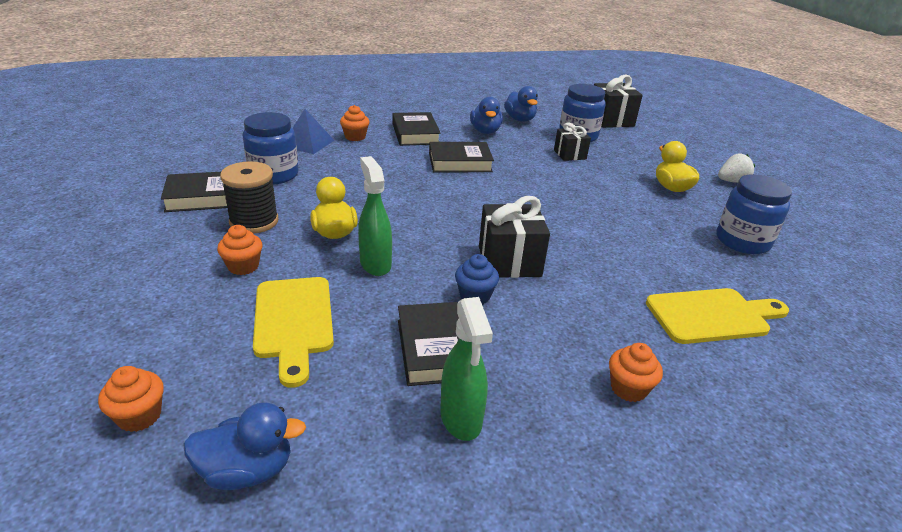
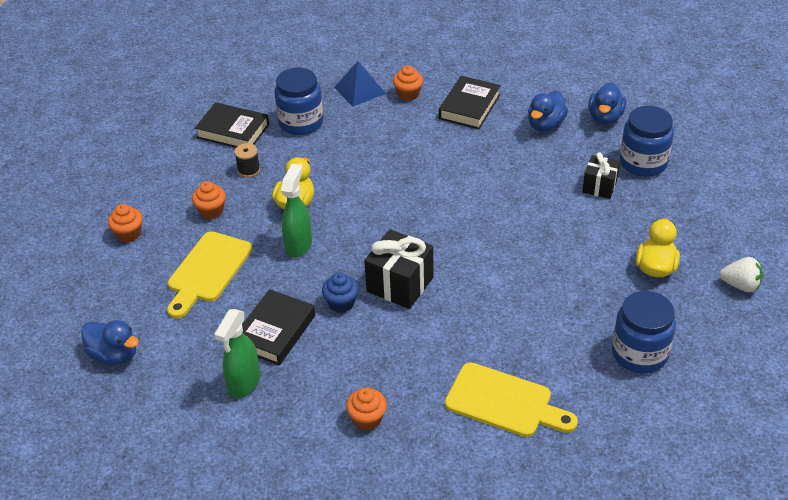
camera: 40 degrees right, 10 degrees up
orange cupcake [98,366,164,432] -> orange cupcake moved to [108,204,143,242]
black spool [220,161,279,234] -> black spool [234,143,260,178], size x0.56
black book [429,142,494,172] -> none
black gift [594,75,643,128] -> none

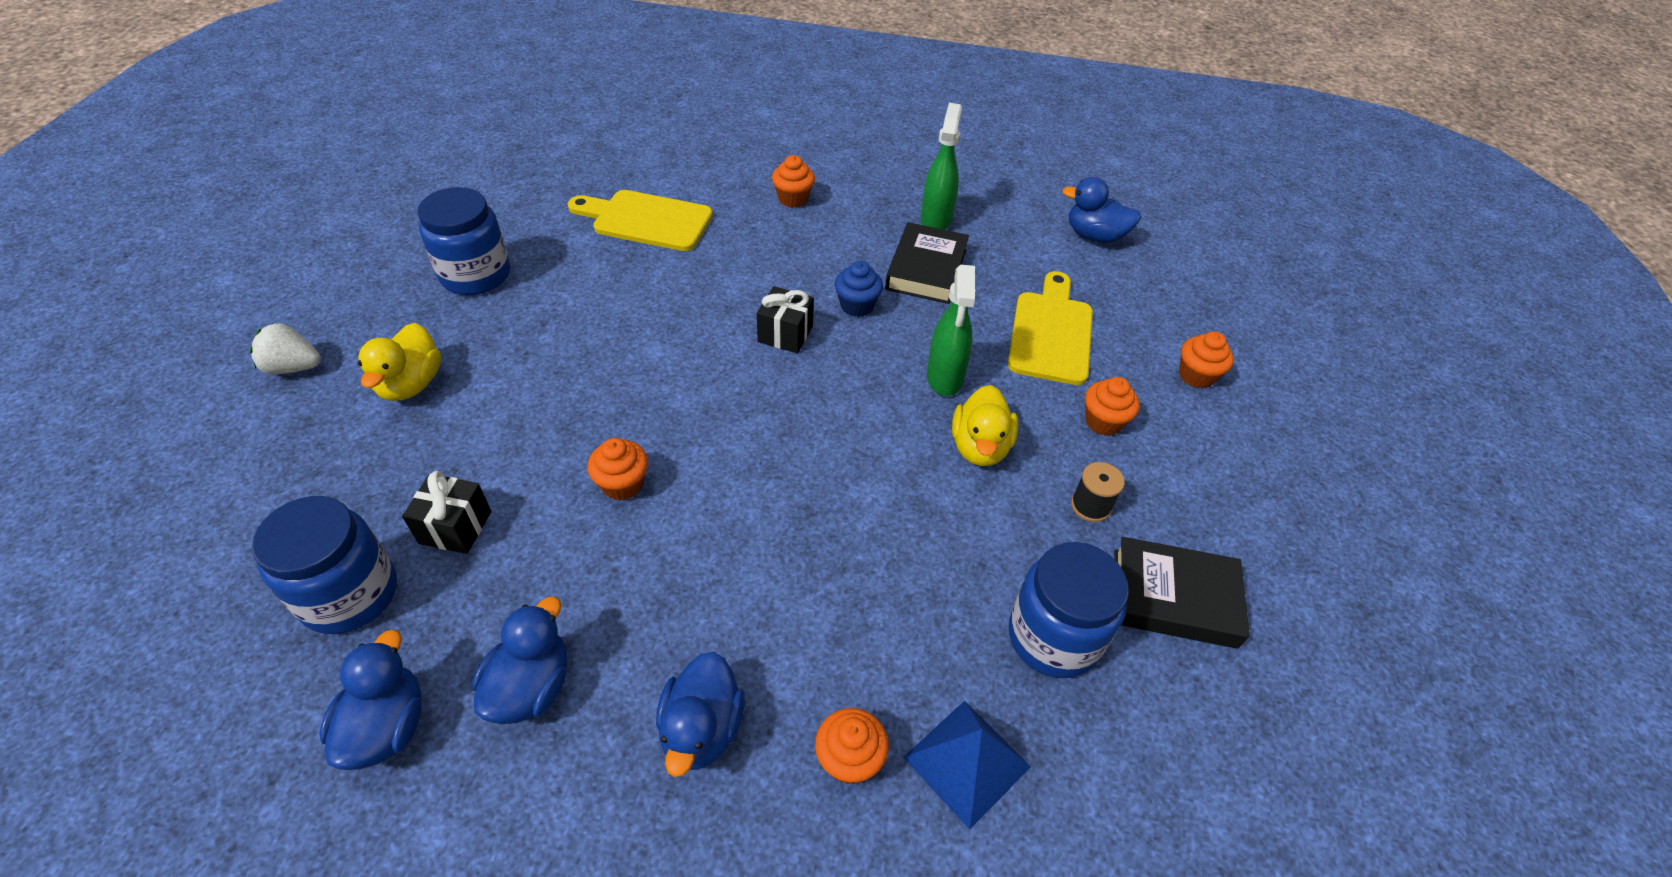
camera: 165 degrees right, 5 degrees up
black gift [364,229,434,309] -> black gift [757,286,814,353], size x0.63
black book [439,76,501,129] -> blue duck [656,652,745,777]
none -> orange cupcake [587,438,648,501]

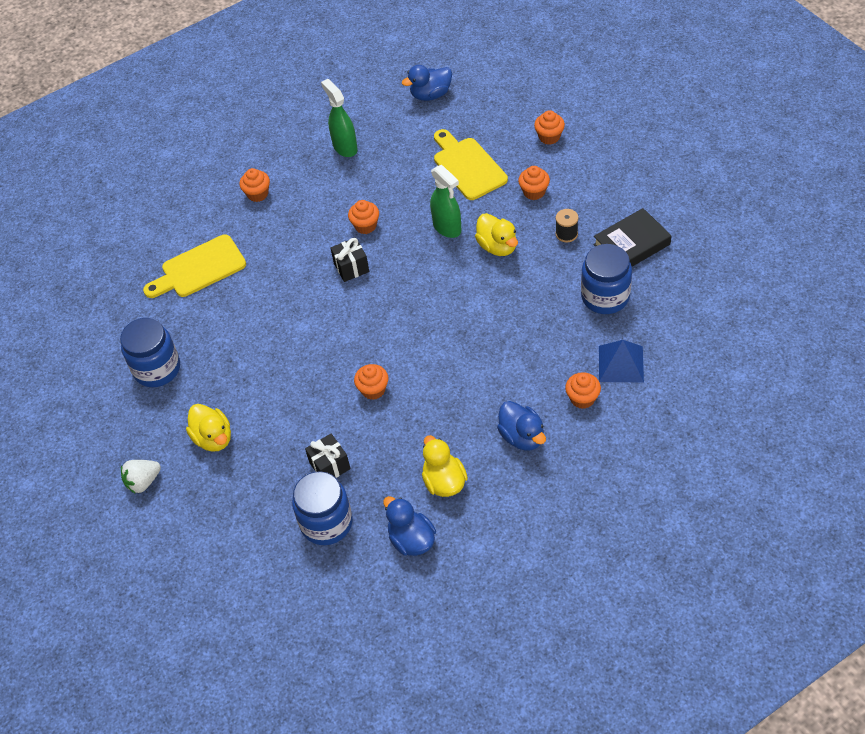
camera: 35 degrees left, 5 degrees up
blue duck [472,597,568,724] -> yellow duck [422,435,468,497]
blue cupcake [835,261,883,317] -> orange cupcake [348,200,379,234]
black book [885,222,969,304] -> none

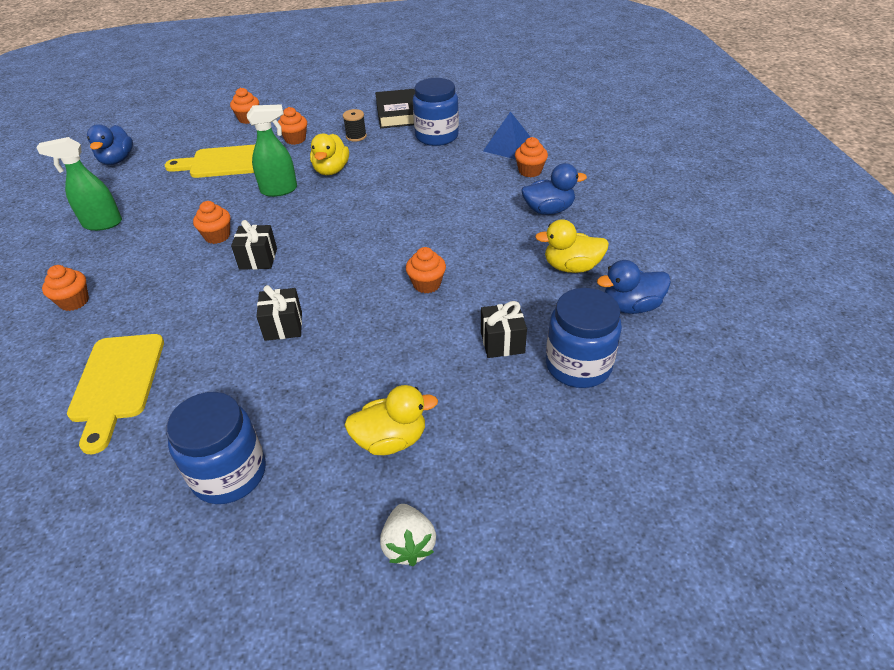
camera: 70 degrees left, 10 degrees down
yellow duck [475,213,518,256] -> yellow duck turned 105 degrees clockwise [310,134,349,175]
none -> black gift [256,285,302,341]

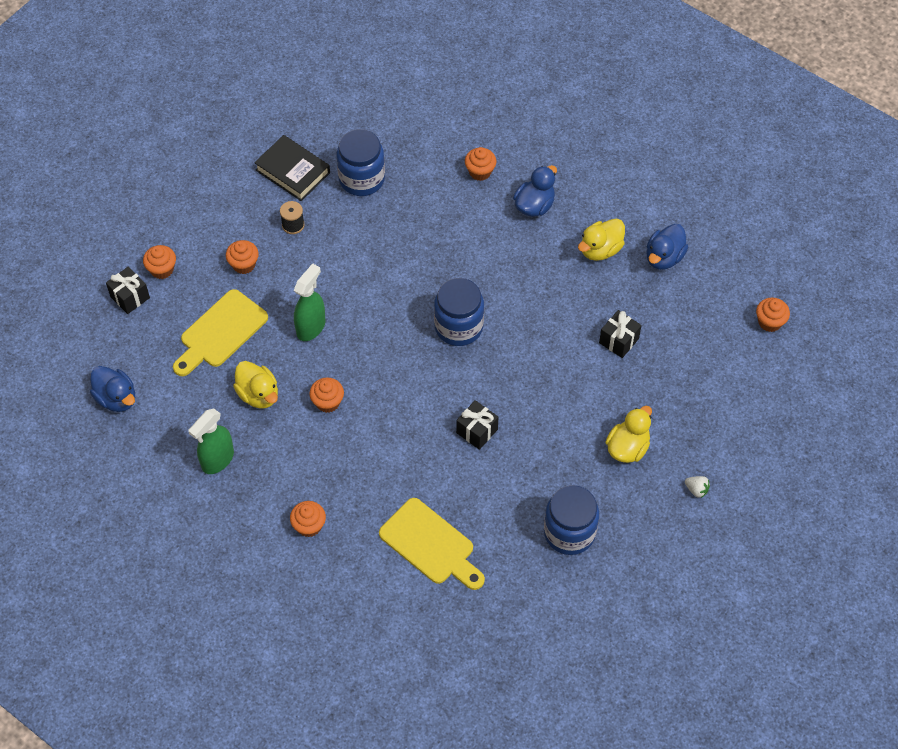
camera: 45 degrees left, 15 degrees up
black gift [231,220,277,270] -> black gift moved to [106,267,150,314]
yellow duck [310,134,349,175] -> yellow duck moved to [233,361,278,409]
white strawberry [380,504,436,566] -> white strawberry [685,476,710,498], size x0.65
orange cupcake [406,247,446,293] -> orange cupcake moved to [756,297,790,332]
blue pyramid [483,111,530,159] -> none
blue jar [546,288,622,388] -> blue jar moved to [434,278,484,346]

